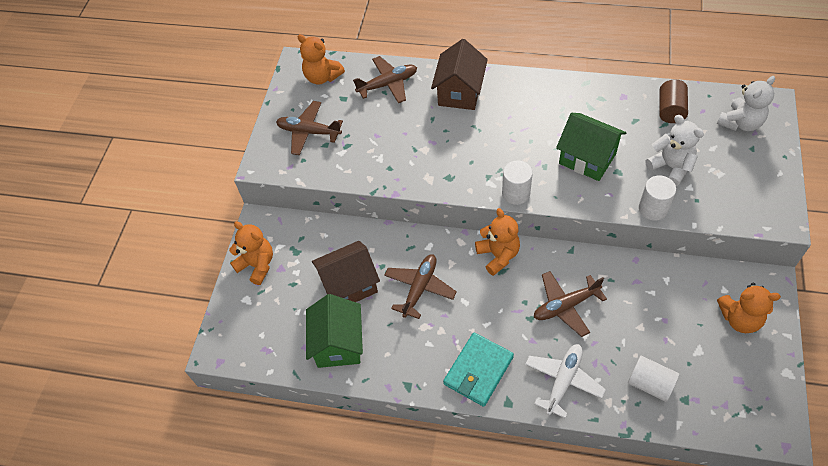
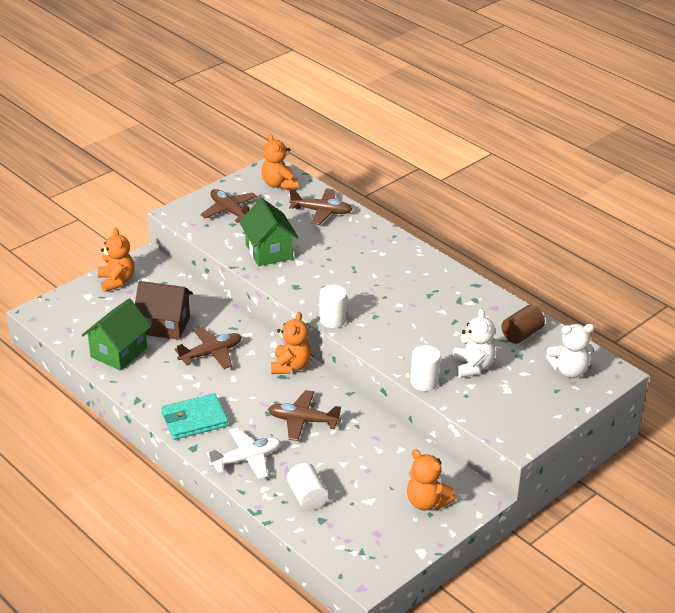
camera: 30 degrees right, 20 degrees down
brown house [431,39,488,110] -> none
green house [556,113,626,181] -> green house moved to [239,198,299,266]

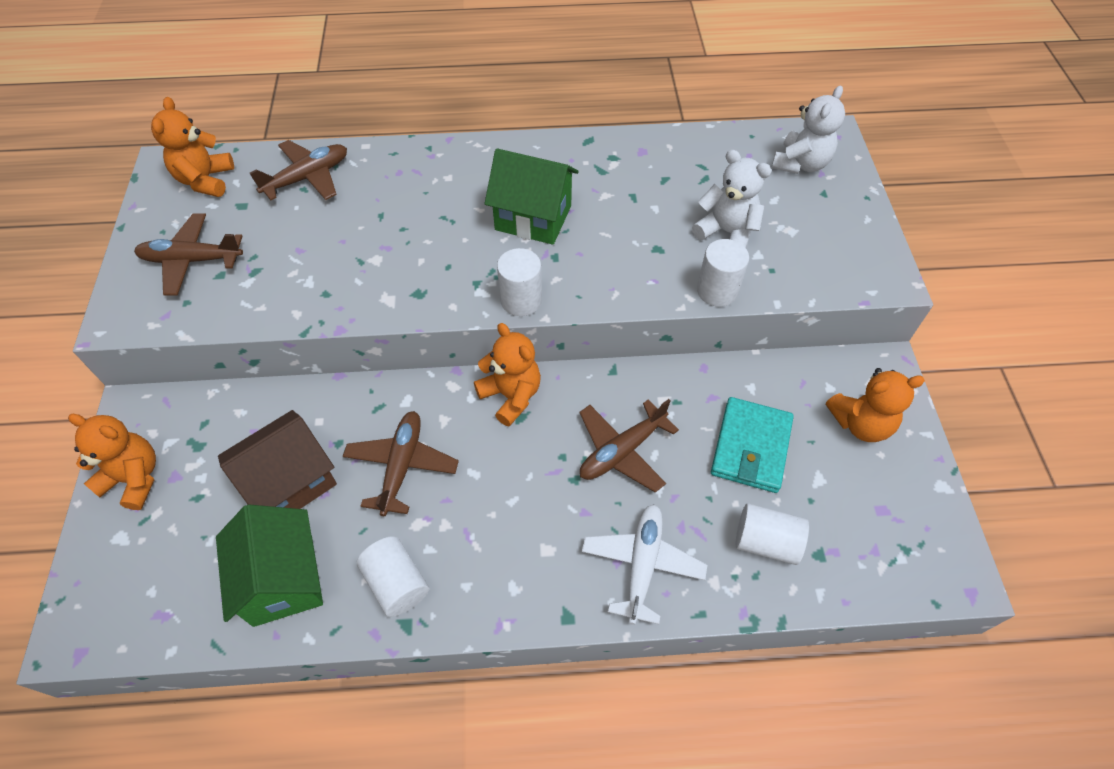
camera: 50 degrees left, 20 degrees up
turquoise wallet [161,393,229,440] -> turquoise wallet moved to [711,397,794,493]
green house [239,198,299,266] -> green house moved to [485,148,579,245]
orange teddy bear [261,134,298,190] -> orange teddy bear turned 75 degrees clockwise [151,97,234,197]
brown cylinder [502,305,545,344] -> none
none -> white cylinder [356,536,429,617]

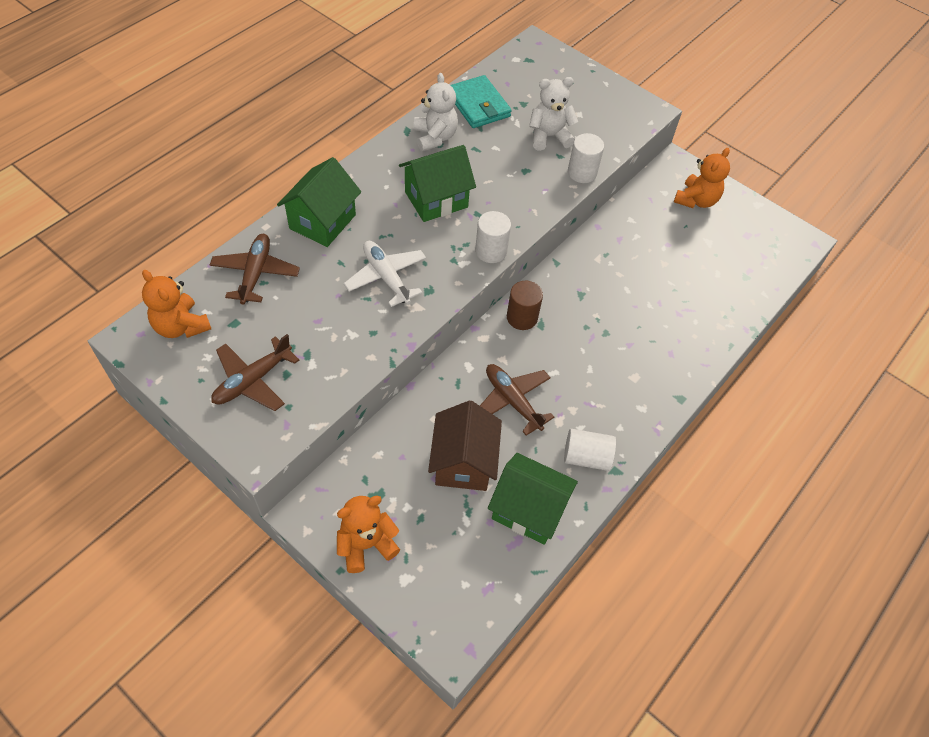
camera: 50 degrees left, 0 degrees up
orange teddy bear [474,323,541,427] -> brown cylinder [507,281,543,330]
brown plane [579,399,679,492] -> none
white plane [582,504,707,625] -> white plane moved to [344,241,426,307]
turquoise wallet [711,397,794,493] -> turquoise wallet moved to [451,75,512,128]
white cylinder [735,503,809,565] -> none
white teddy bear [771,86,845,174] -> white teddy bear moved to [414,73,458,151]
none -> green house [277,157,361,247]

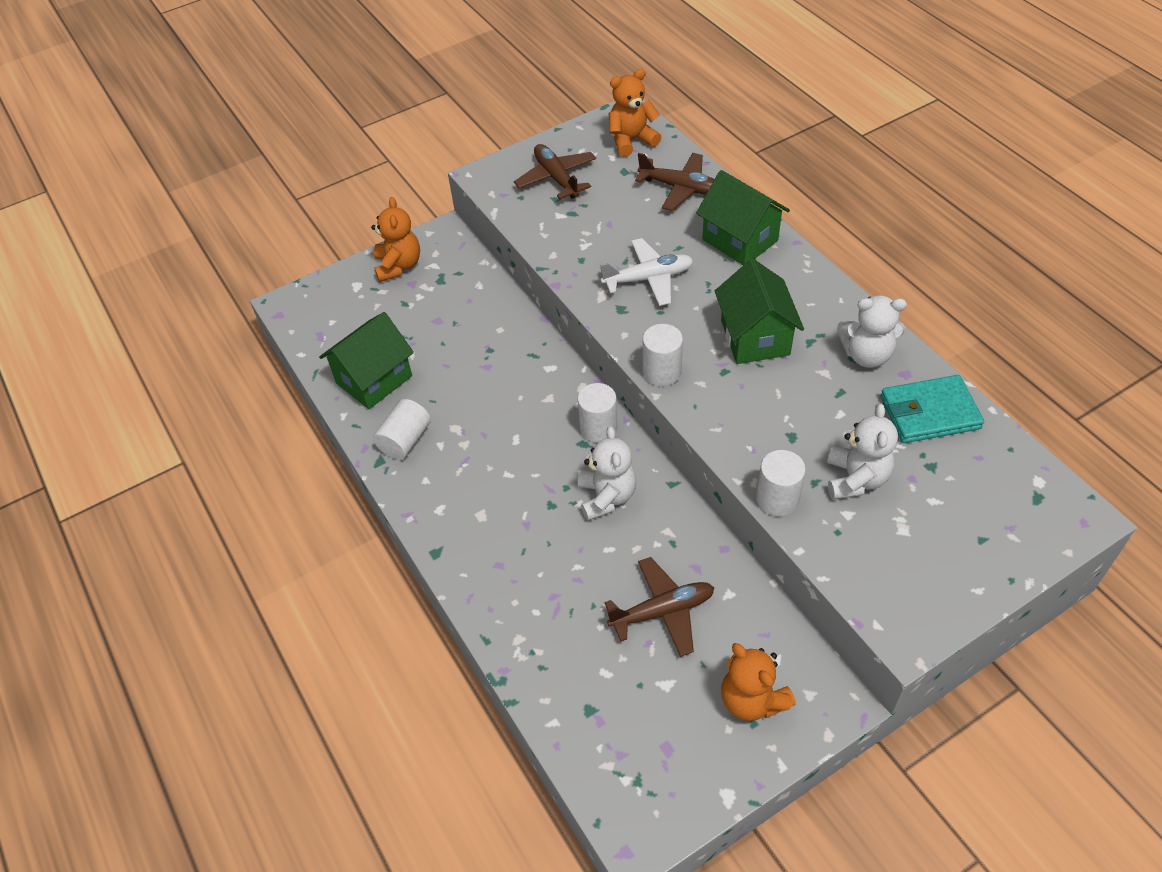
camera: 115 degrees right, 5 degrees down
brown house [428,401,502,491] -> none
brown plane [480,364,554,436] -> brown plane moved to [605,557,714,657]
brown cylinder [507,281,543,330] -> white cylinder [578,383,617,443]
none -> white teddy bear [578,426,636,521]

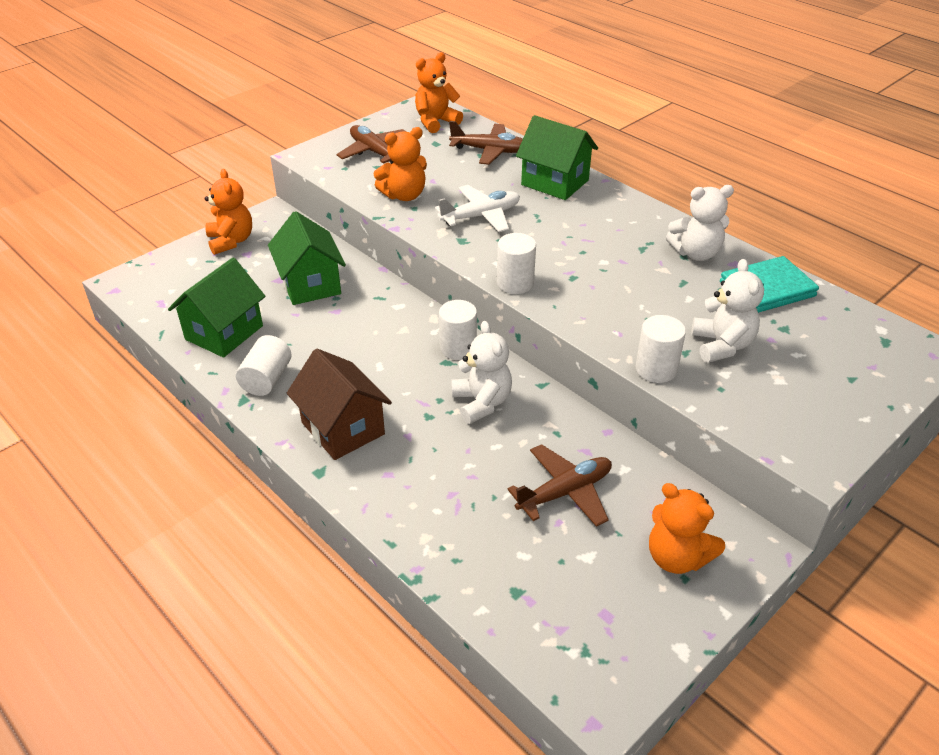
camera: 15 degrees left, 10 degrees down
green house [715,259,804,364] -> green house moved to [268,211,346,305]
none -> brown house [287,348,392,460]
none -> orange teddy bear [374,127,427,201]

